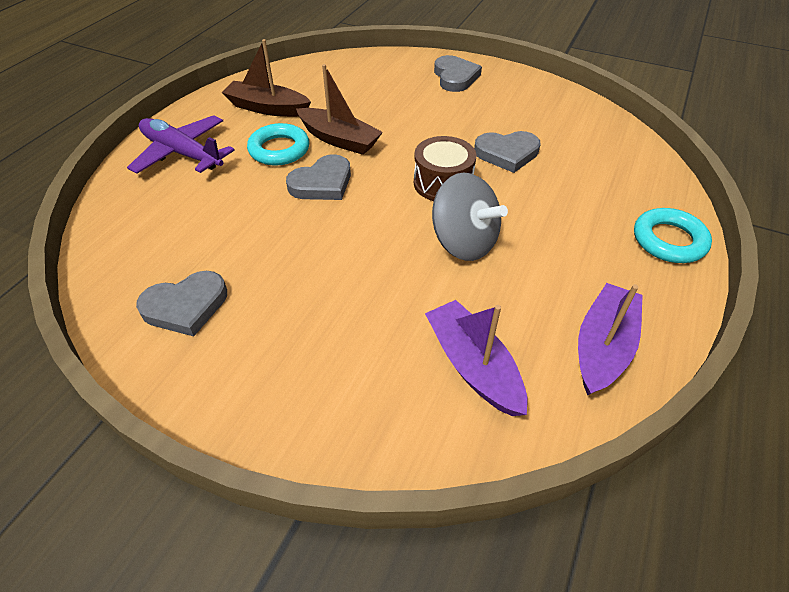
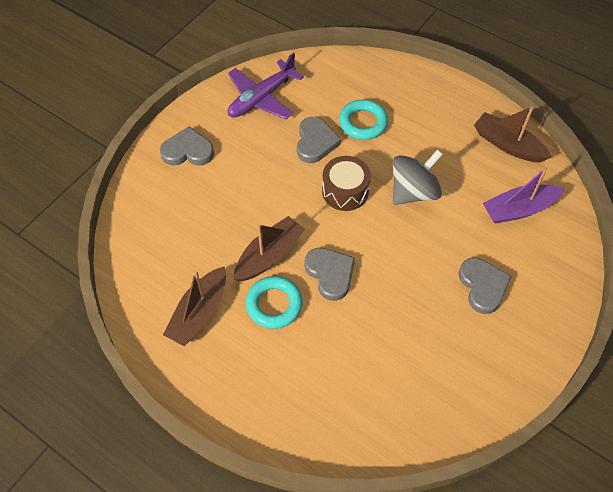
camera: 80 degrees left, 10 degrees up
purple plane [127,115,235,174] -> purple plane moved to [228,53,304,119]
grey heart [136,271,227,336] -> grey heart moved to [458,258,512,314]
purple boat [578,283,643,396] -> brown boat [474,106,552,162]
turquoise ring [634,208,712,263] -> turquoise ring moved to [339,100,388,140]

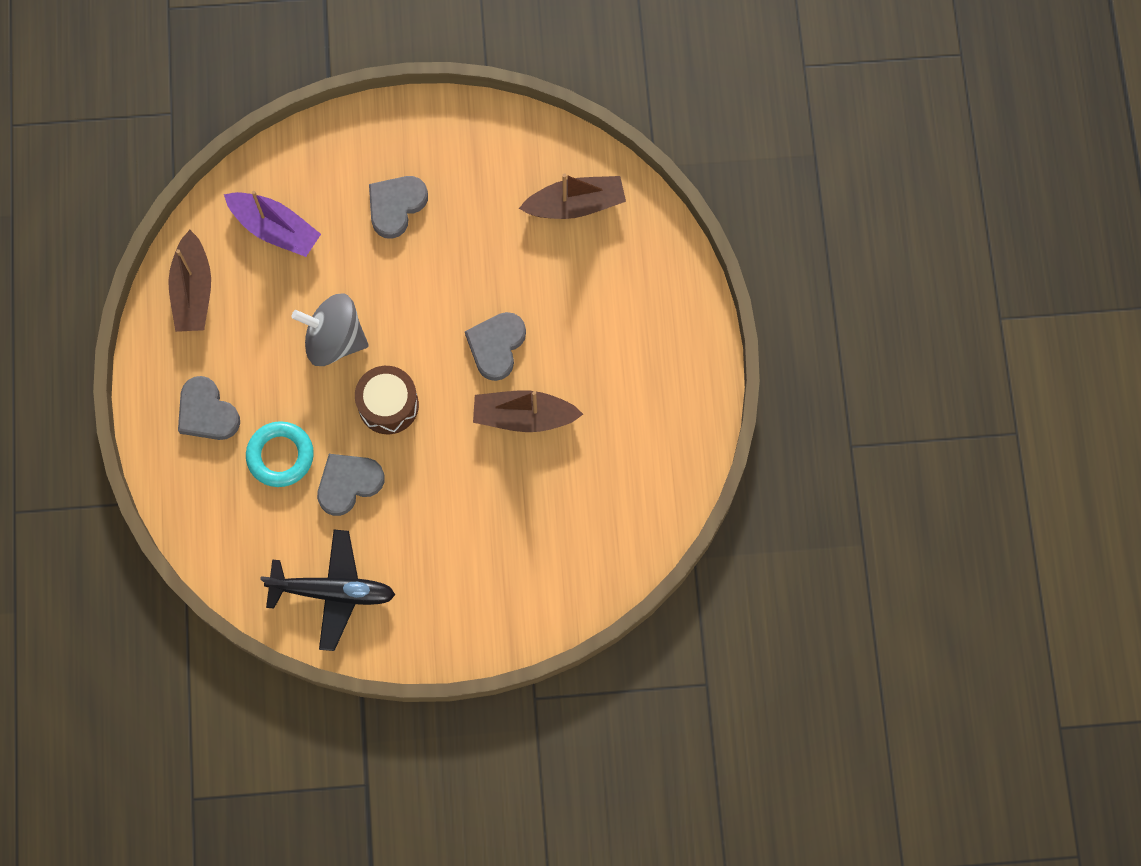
camera: 130 degrees left, 15 degrees up
grey heart [160,126,214,166] -> grey heart moved to [178,376,240,440]
brown boat [163,266,226,346] -> brown boat moved to [519,173,626,219]
purple plane [228,53,304,119] -> black plane [260,530,395,651]
turquoise ring [245,276,303,329] -> none

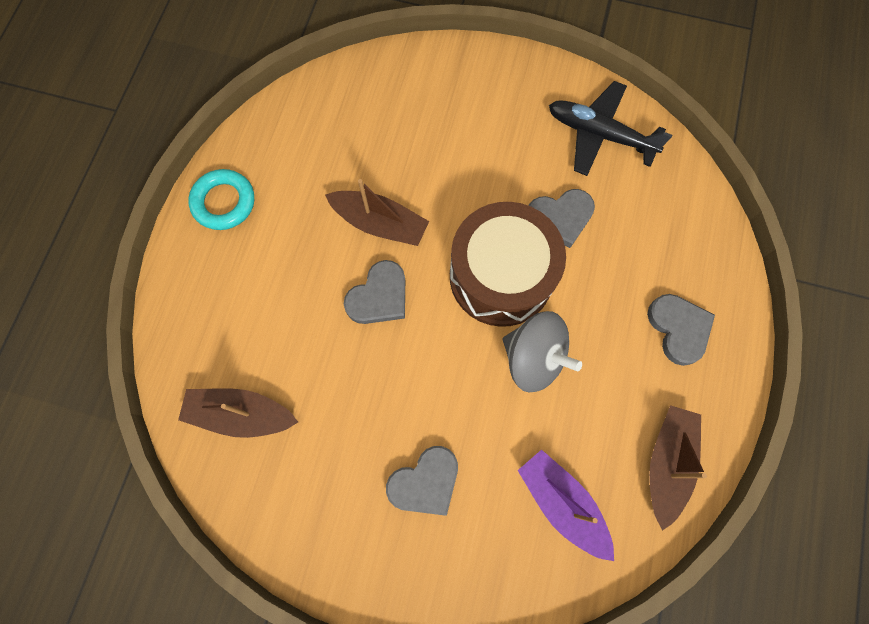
camera: 160 degrees left, 0 degrees up
turquoise ring [246,421,314,487] -> turquoise ring moved to [188,169,254,230]
brown drum [355,366,419,434] -> brown drum [450,202,566,327], size x1.72

